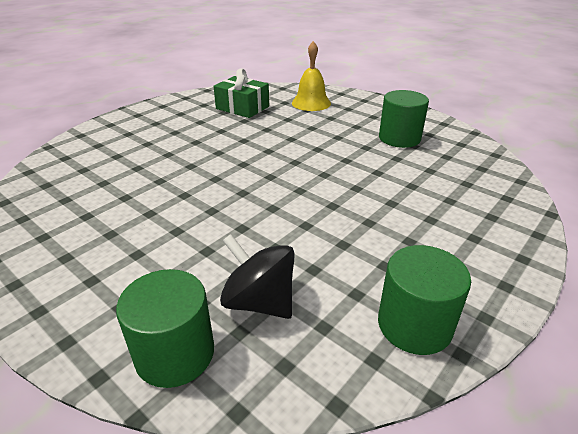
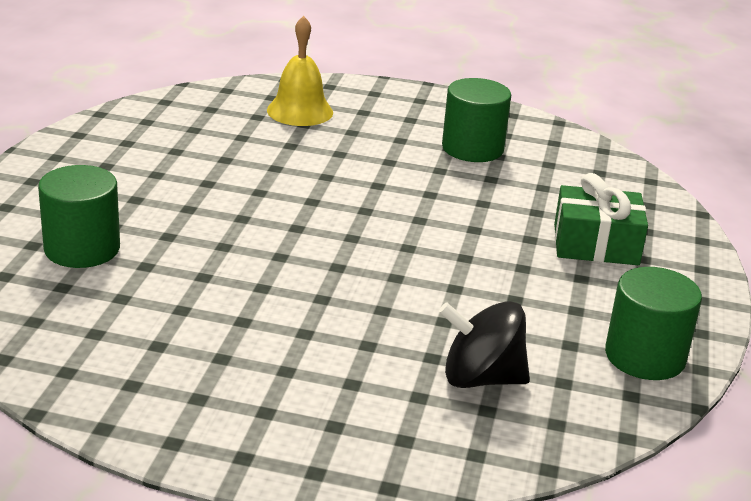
camera: 30 degrees left, 5 degrees down
green cylinder [116,269,214,388] -> green cylinder moved to [38,165,120,268]
green gift [214,68,269,118] -> green gift moved to [554,173,648,265]

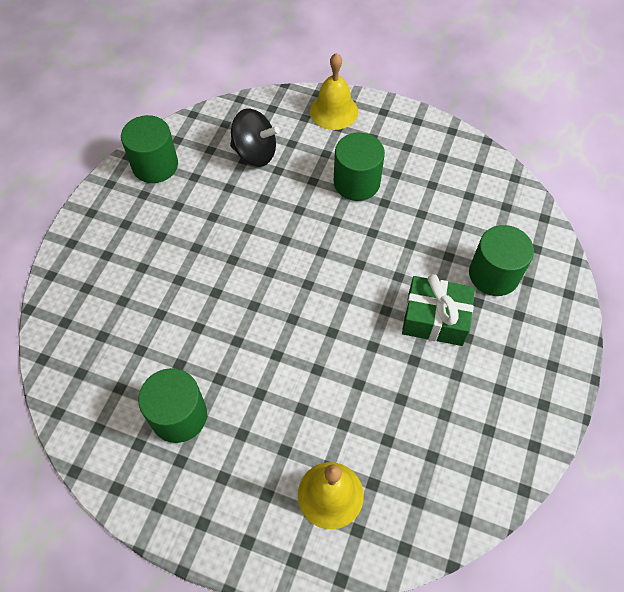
camera: 170 degrees left, 30 degrees up
green gift [554,173,648,265] -> green gift moved to [402,274,475,346]
none -> yellow bell [310,53,358,130]
none -> green cylinder [334,133,385,201]

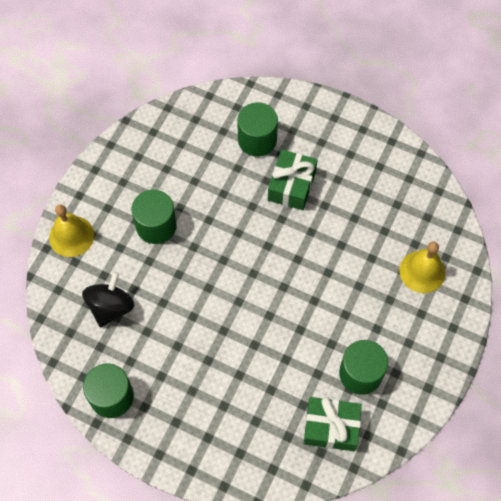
camera: 85 degrees left, 5 degrees up
none -> green gift [304,397,362,451]

